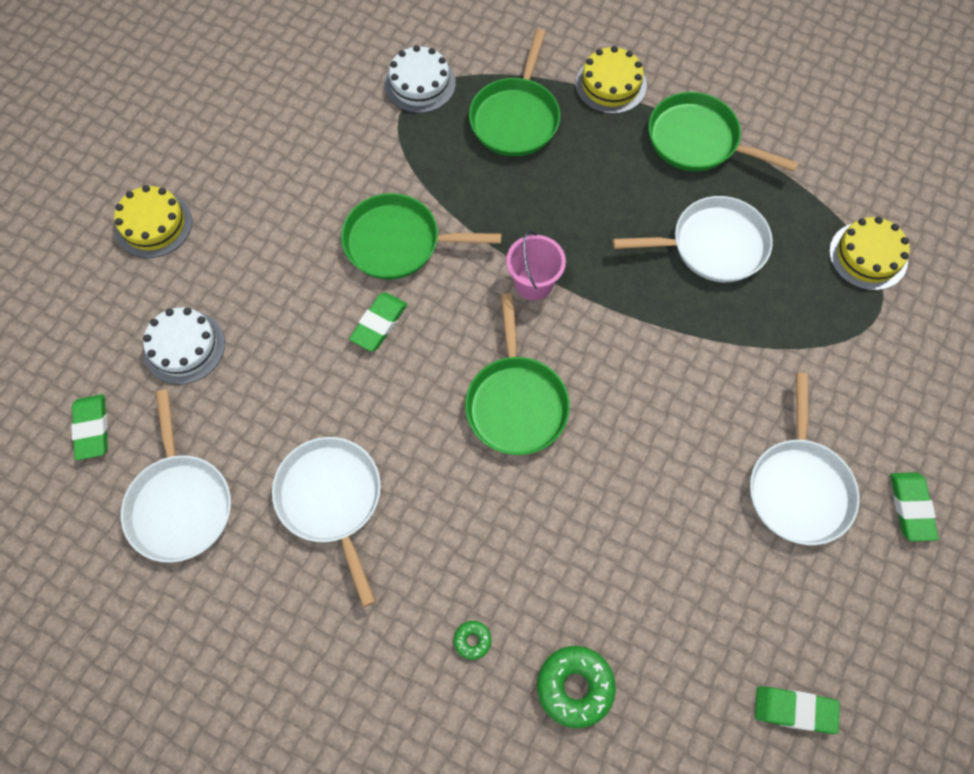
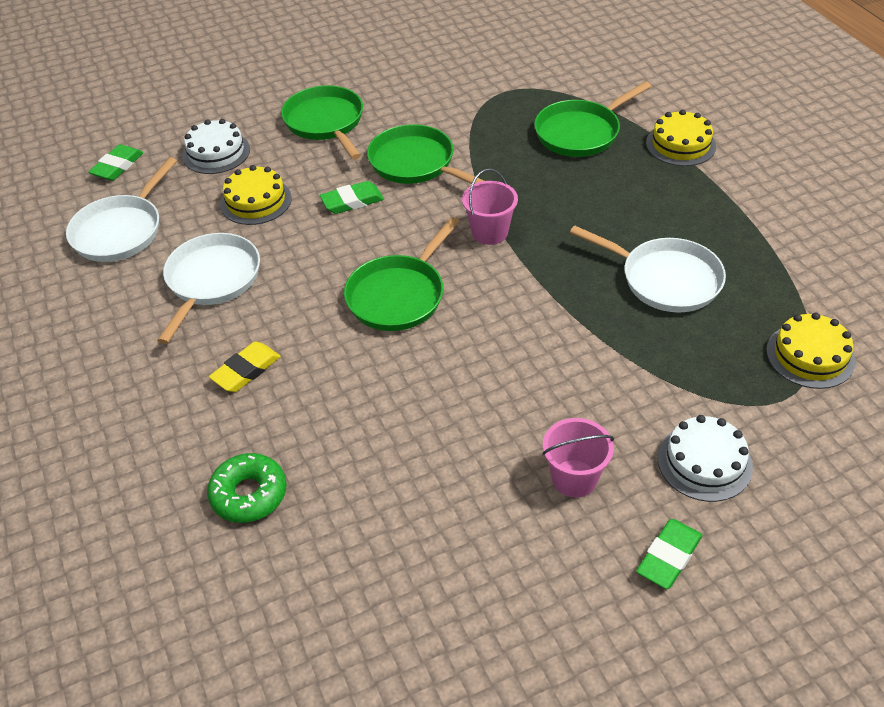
camera: 40 degrees right, 20 degrees down
yellow cake [114,185,192,258] -> yellow cake moved to [220,165,292,225]
white cake [384,45,456,113] -> white cake moved to [657,415,753,502]
green donut [454,621,492,660] -> none
green pan [648,92,798,172] -> green pan moved to [281,85,363,159]
white pan [750,373,860,545] -> pink bucket [542,418,614,498]
green eraser [755,686,840,734] -> none
none -> yellow eraser [209,342,281,392]

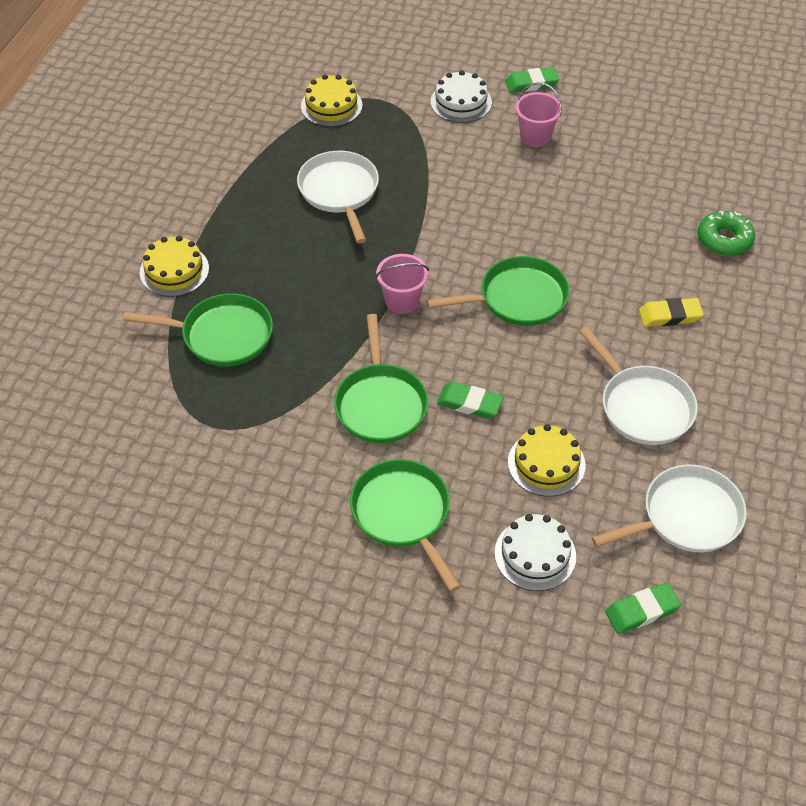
camera: 140 degrees left, 5 degrees up
white pan [157,233,260,344] -> white pan turned 90 degrees counterclockwise [579,327,698,445]
green pan [281,85,363,159] -> green pan turned 135 degrees clockwise [350,459,461,592]

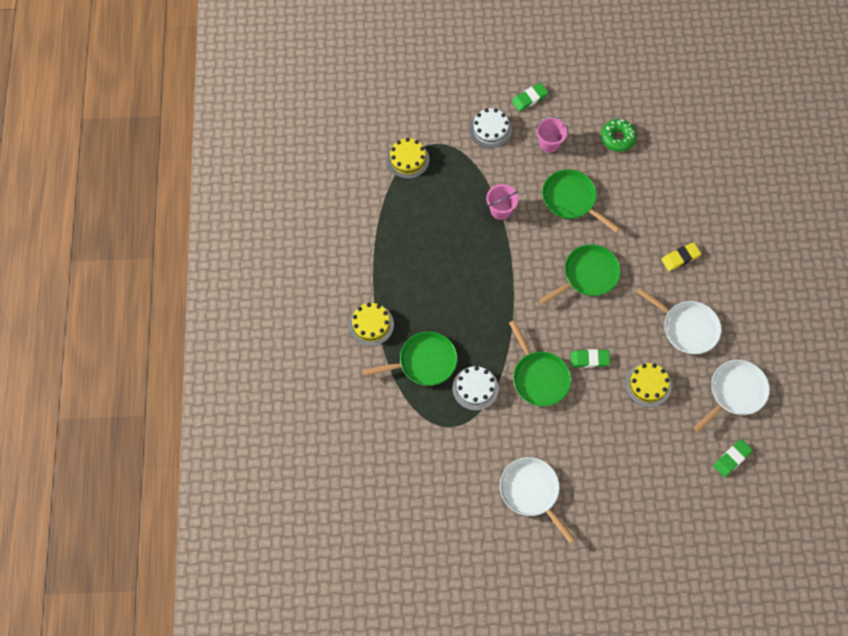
camera: 20 degrees left, 15 degrees up
white pan [297,151,379,243] -> white pan moved to [500,457,576,543]
green pan [350,459,461,592] -> green pan moved to [542,169,620,233]
pink bucket [375,254,429,314] -> pink bucket moved to [486,184,519,220]
white cake [494,514,576,591] -> white cake moved to [452,366,499,411]
green donut [697,211,755,256] -> green donut moved to [601,119,637,152]

